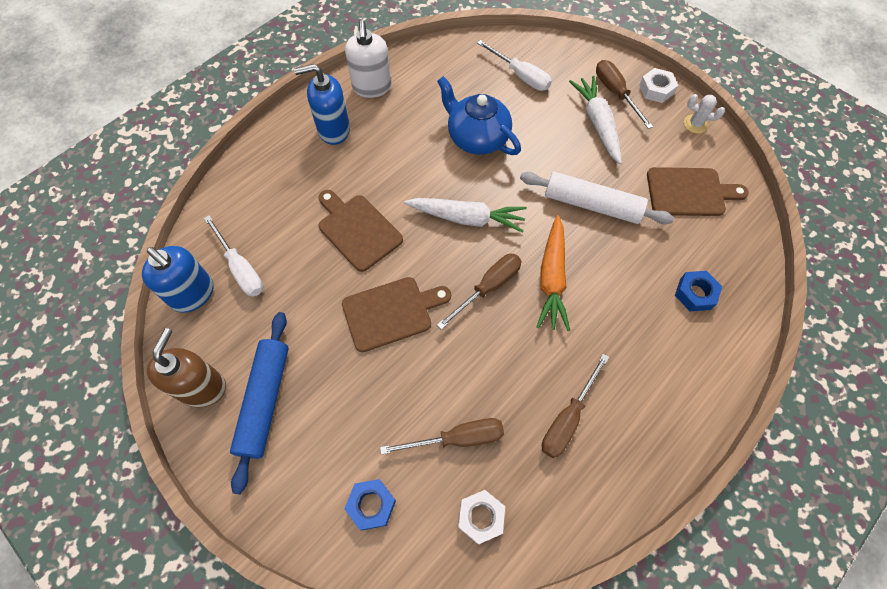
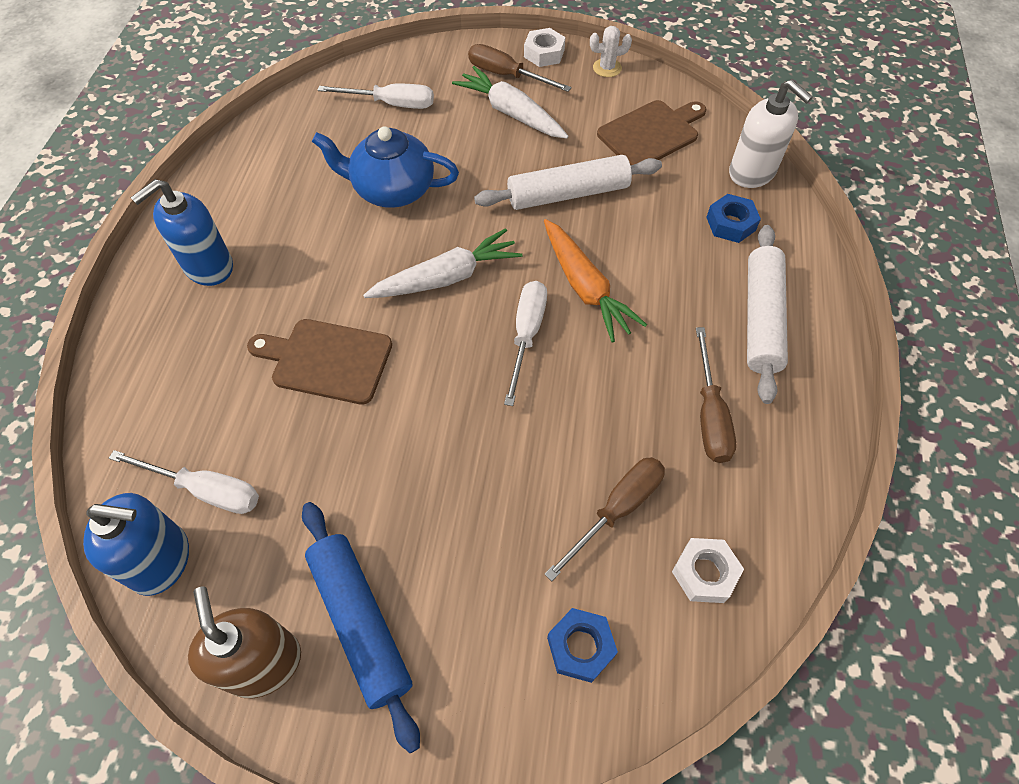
camera: 35 degrees left, 5 degrees down
brown cutting board [342,277,451,352] -> none
white soap dispenser [345,20,391,98] -> white soap dispenser moved to [729,79,813,188]
brown screwdriver [437,254,522,330] -> white screwdriver [504,281,547,406]
none -> white rolling pin [747,225,788,404]

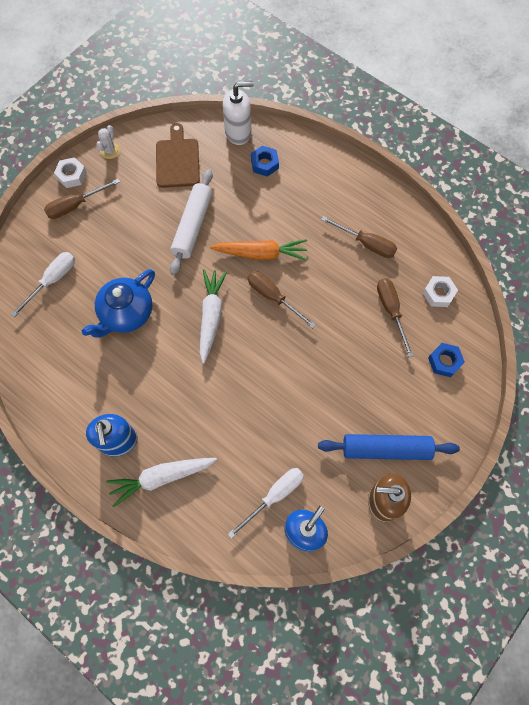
camera: 60 degrees left, 10 degrees up
brown cutting board [247,319,392,405] -> none
white carrot [452,66,568,139] -> white carrot moved to [106,458,217,507]
white screwdriver [504,281,547,406] -> brown screwdriver [248,271,316,328]
white rolling pin [747,225,788,404] -> none

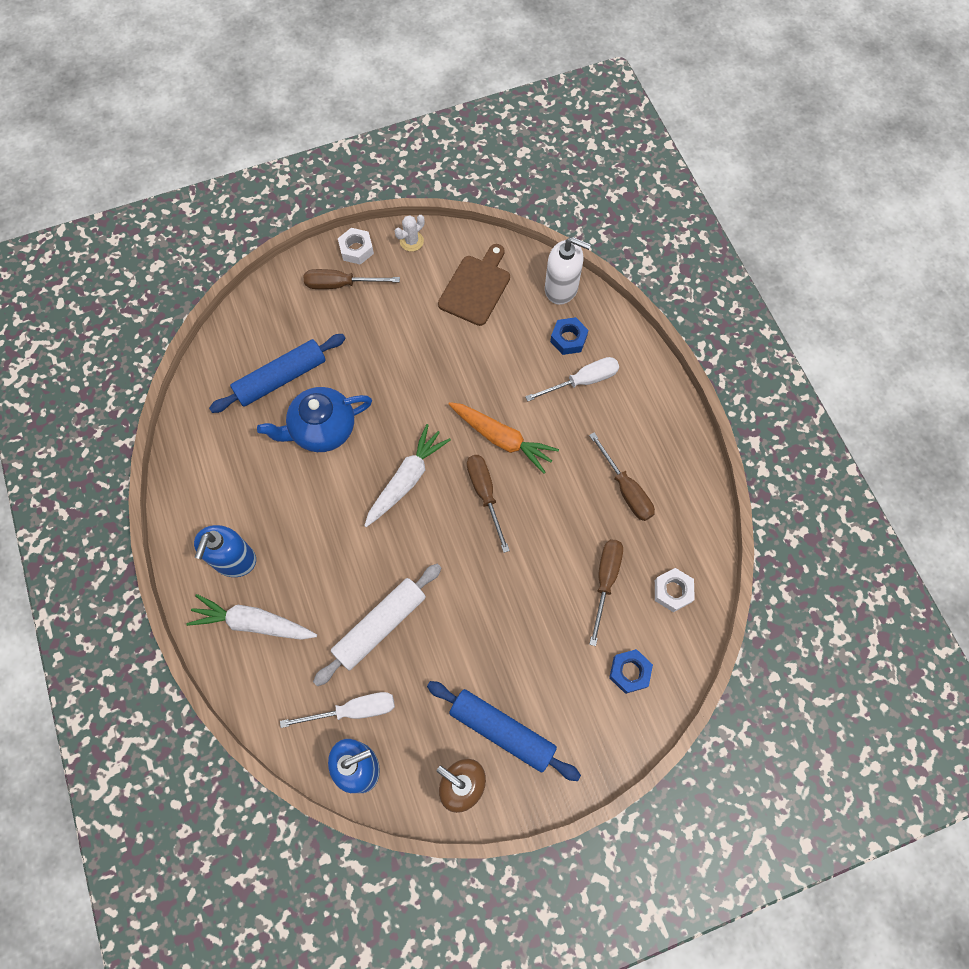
camera: 30 degrees right, 0 degrees up
white screwdriver [11,252,75,317] -> white screwdriver moved to [525,357,619,402]
white rolling pin [170,169,213,275] -> white rolling pin moved to [313,564,441,686]
none -> blue rolling pin [209,334,346,413]

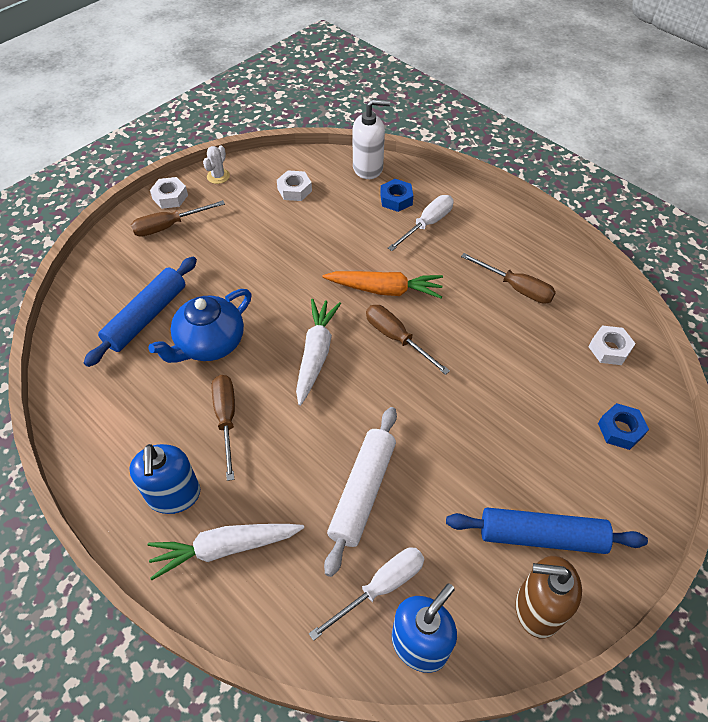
camera: 25 degrees left, 15 degrees down
brown cutting board [438,244,510,326] -> white nut [277,170,312,201]
brown screwdriver [589,539,623,646] -> brown screwdriver moved to [212,375,235,481]

